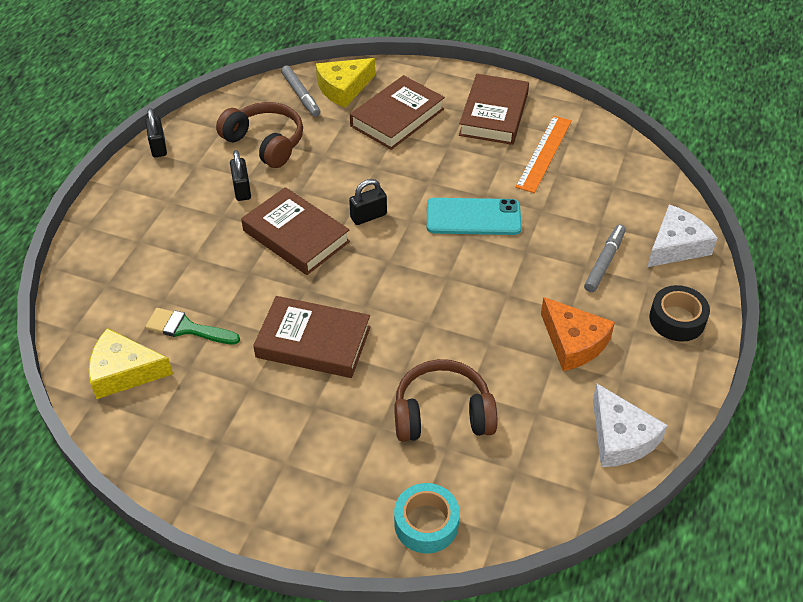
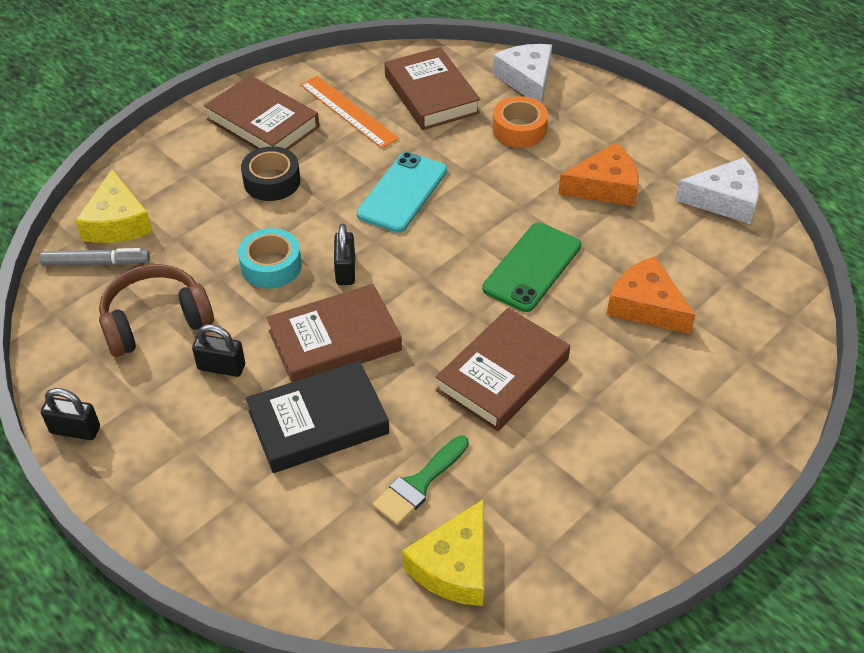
camera: 65 degrees left, 0 degrees up
brown book [350,75,445,150] -> brown book moved to [385,47,480,130]
brown headphones [394,359,498,442] -> orange cheese [606,256,695,334]
turquoise tape [394,483,460,553] -> turquoise tape moved to [238,228,302,288]
grey marker [584,225,626,292] -> orange tape [492,96,548,148]
black tape [649,285,710,342] -> black tape moved to [241,146,300,201]
none -> black book [246,361,389,473]
none -> green phone [482,223,581,312]

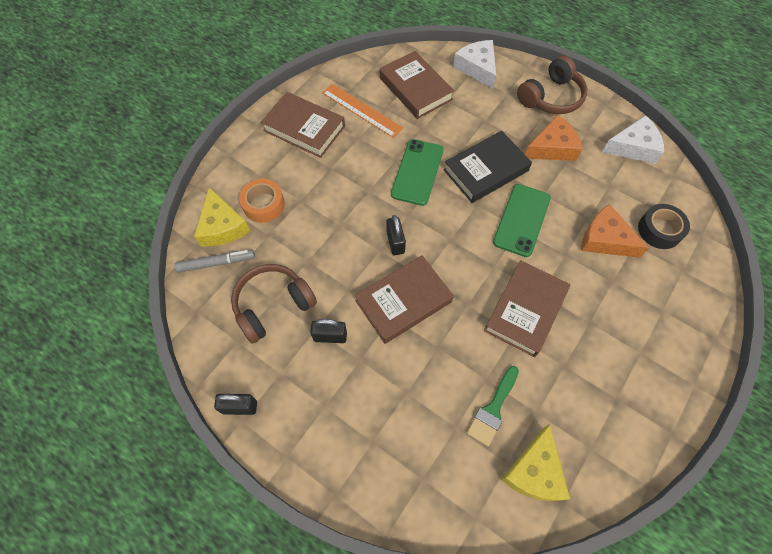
camera: 10 degrees left, 15 degrees up
turquoise tape [238,228,302,288] -> none
black tape [241,146,300,201] -> black tape moved to [638,204,690,249]
black book [246,361,389,473] -> black book moved to [444,131,532,203]
turquoise phone [357,152,447,233] -> green phone [391,139,444,206]
orange tape [492,96,548,148] -> orange tape moved to [239,179,285,223]
none -> brown headphones [517,56,587,114]

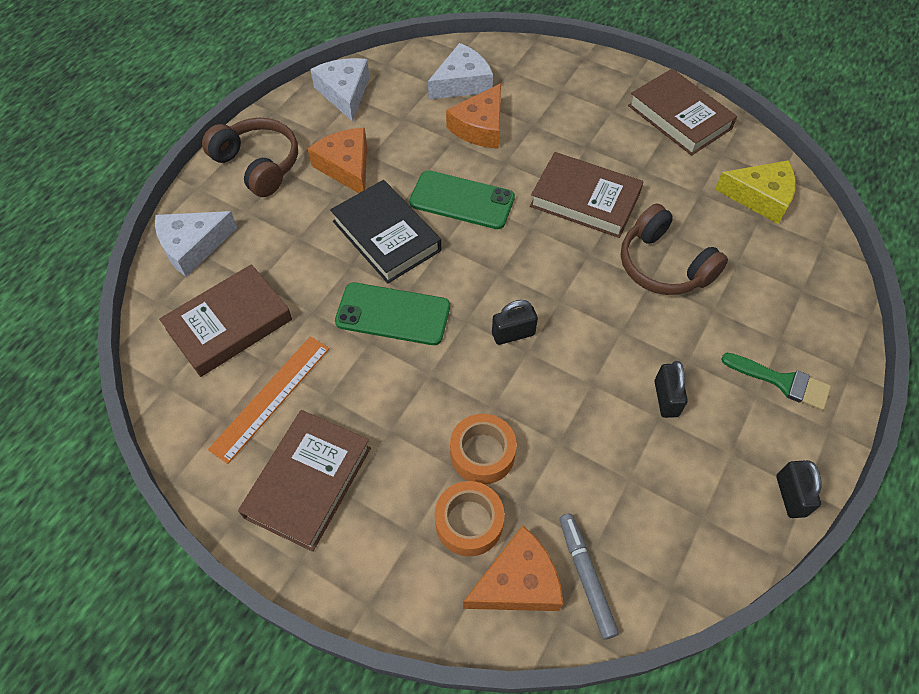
camera: 95 degrees left, 5 degrees down
yellow cheese [194,187,250,246] -> orange cheese [463,526,563,611]
brown headphones [231,264,317,343] -> brown headphones moved to [621,204,728,295]
brown book [355,255,454,344] -> brown book moved to [628,69,737,156]
green brush [467,366,519,446] -> green brush moved to [721,353,831,410]
black tape [638,204,690,249] -> white cheese [428,43,493,99]
none -> orange tape [450,414,517,484]

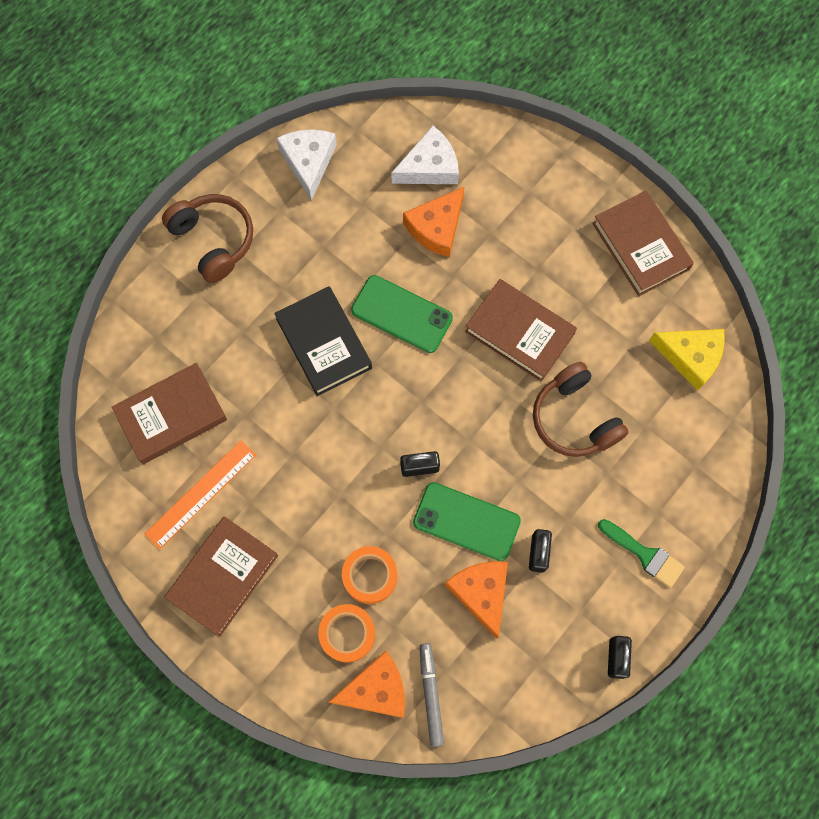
camera: 10 degrees right, 15 degrees up
white cheese [155,211,237,277] -> none
orange cheese [308,128,367,193] -> orange cheese moved to [445,561,508,639]
green phone [335,282,450,345] -> green phone moved to [413,482,521,561]

